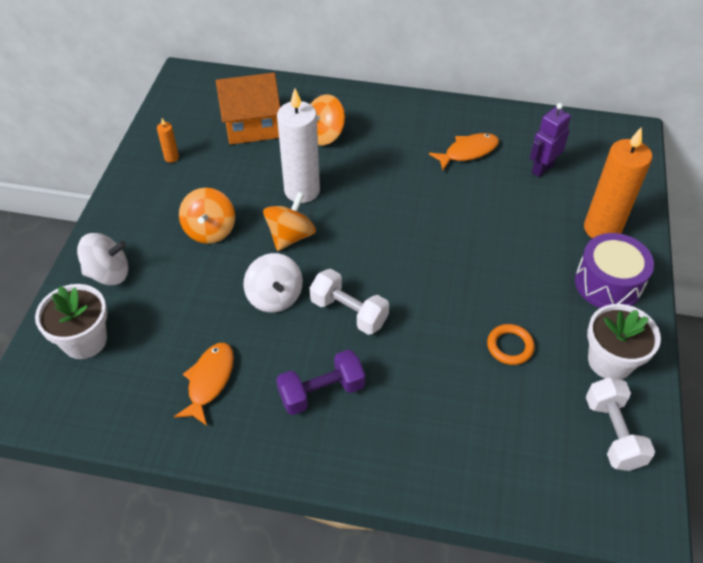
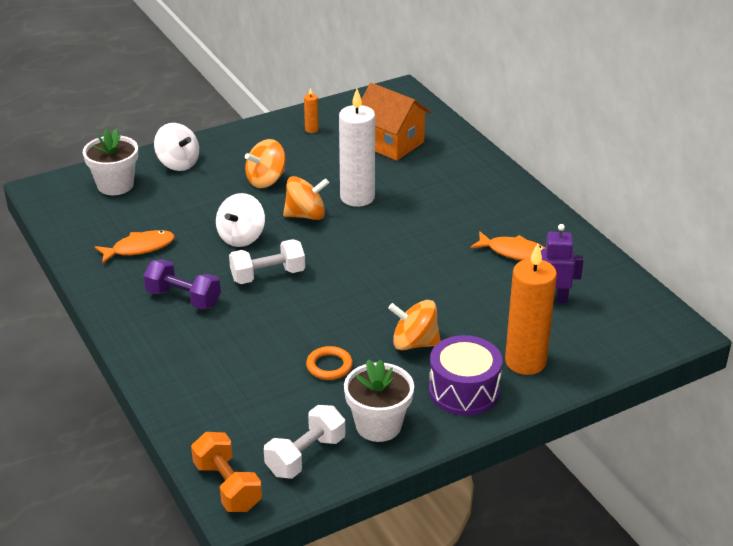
camera: 50 degrees right, 15 degrees down
orange spinning top [310,94,345,145] -> orange spinning top moved to [388,300,441,350]
white dumbbell [310,269,389,335] -> white dumbbell turned 75 degrees clockwise [229,239,305,284]
none -> orange dumbbell [191,432,262,512]

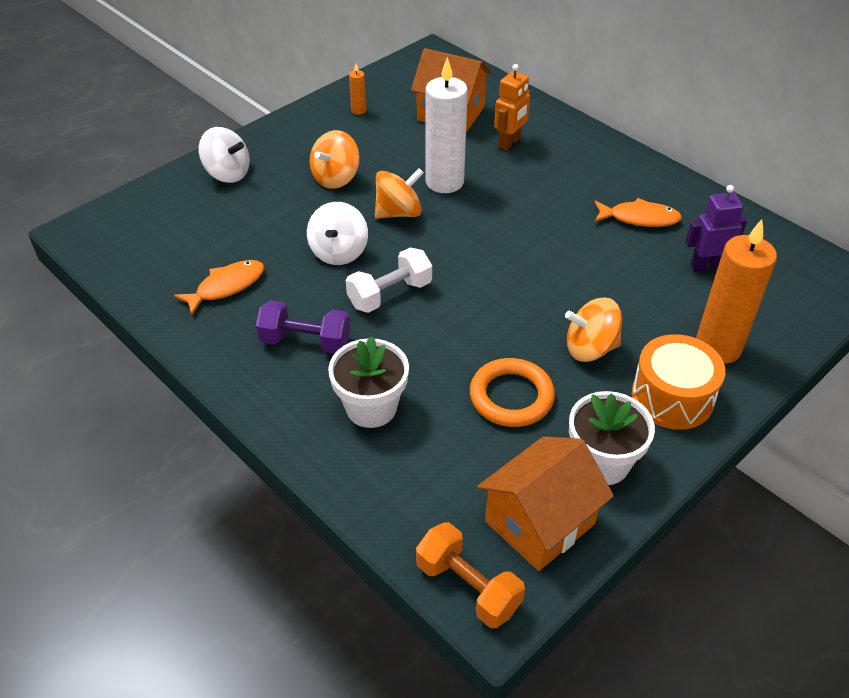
camera: 15 degrees left, 10 degrees up
white flower pot [83,129,138,195] -> white flower pot moved to [328,336,409,428]
white dumbbell [264,405,345,479] -> orange house [477,437,614,571]
orange ring [306,346,353,380] -> orange ring [470,358,555,427], size x1.56
purple drum [429,335,502,416] -> orange drum [632,334,725,430]
none -> orange robot [494,64,531,151]

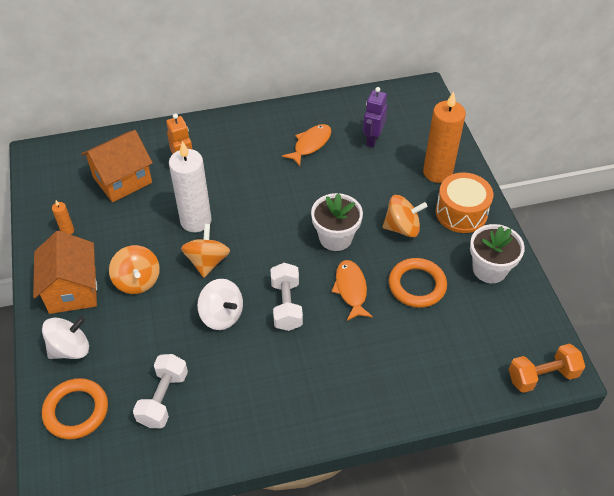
camera: 60 degrees left, 5 degrees up
orange fish [174,260,265,315] -> orange fish moved to [331,260,373,321]
purple dumbbell [256,300,350,354] -> none
white flower pot [328,336,409,428] -> white flower pot moved to [311,193,363,251]
orange house [477,437,614,571] -> orange house moved to [33,231,97,314]
orange spinning top [565,298,622,362] -> orange spinning top turned 120 degrees counterclockwise [382,195,428,237]
none -> orange ring [42,378,108,439]
none -> white dumbbell [133,354,188,428]

